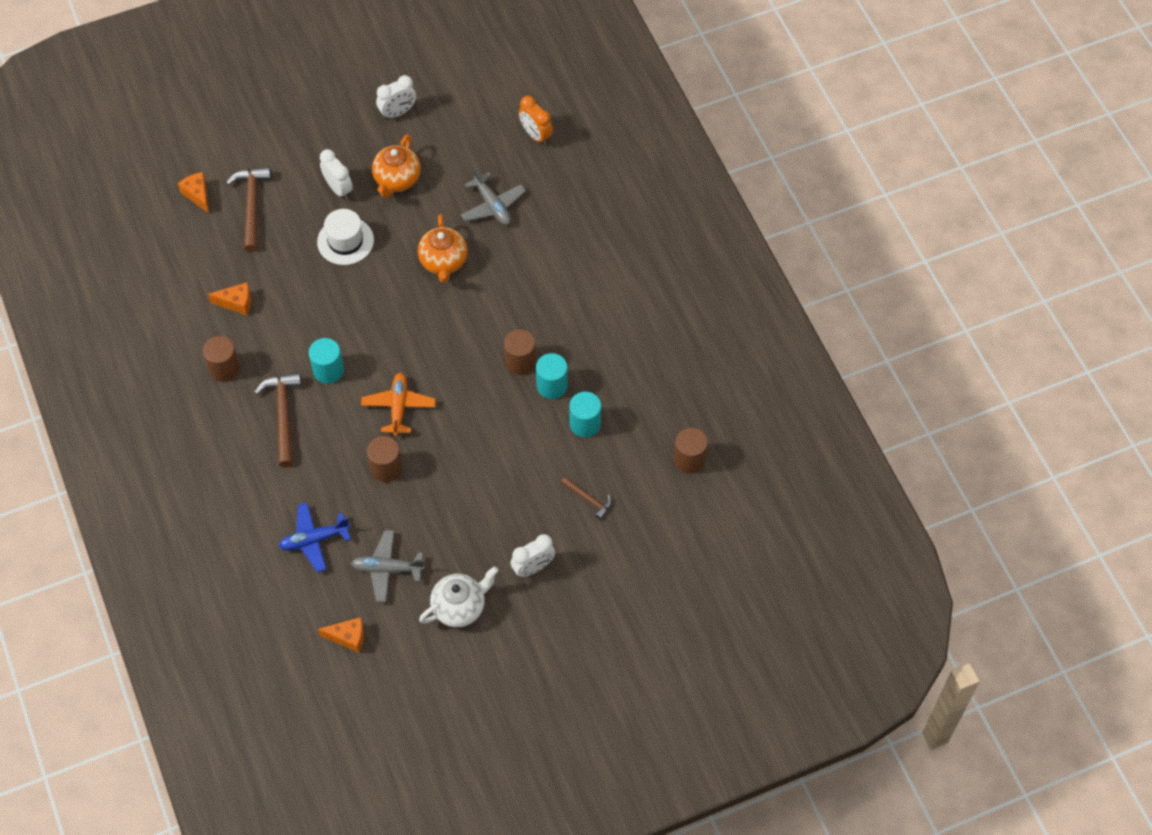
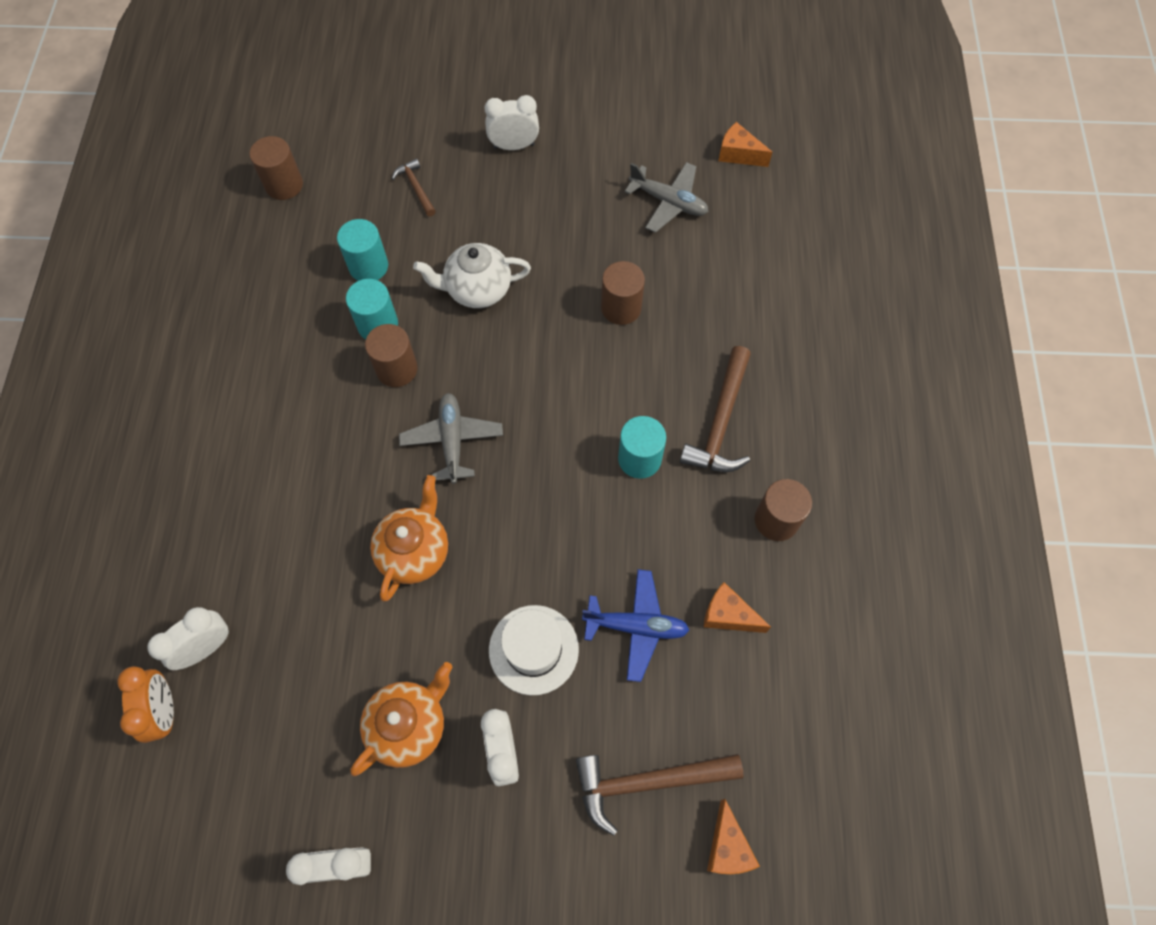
camera: 155 degrees left, 5 degrees up
brown hammer [226,167,272,252] -> brown hammer turned 60 degrees clockwise [576,754,744,836]
blue plane [279,503,351,572] -> blue plane moved to [582,569,689,682]
orange plane [361,373,436,436] -> none
white teapot [419,566,499,627] -> white teapot moved to [413,243,531,308]
grey plane [461,167,526,225] -> grey plane moved to [399,393,503,484]
none -> white clock [147,607,229,670]

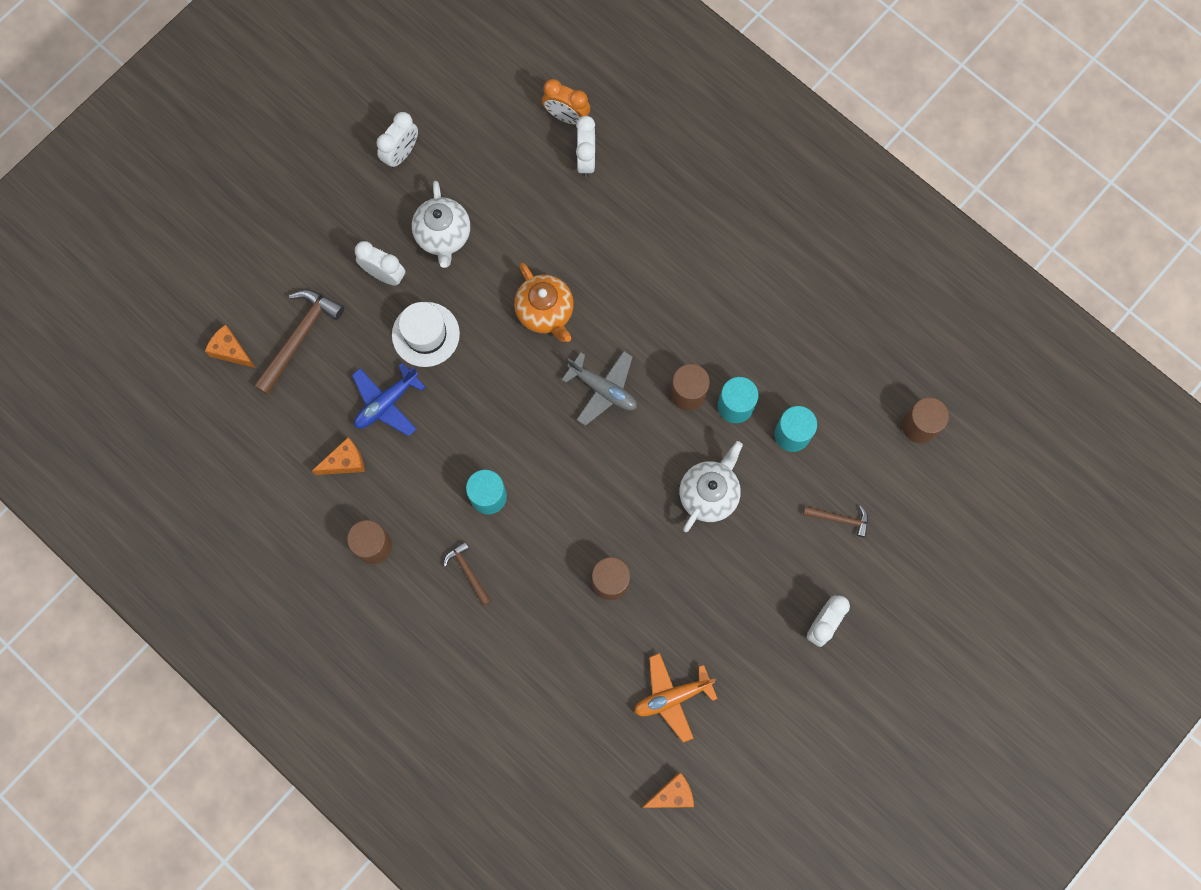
camera: 130 degrees right, 10 degrees up
orange teapot [350,662,453,776] -> white teapot [412,181,470,268]
grey plane [625,162,708,233] -> orange plane [634,653,718,743]
brown hammer [680,346,751,472] -> brown hammer [444,541,491,606], size x0.55

